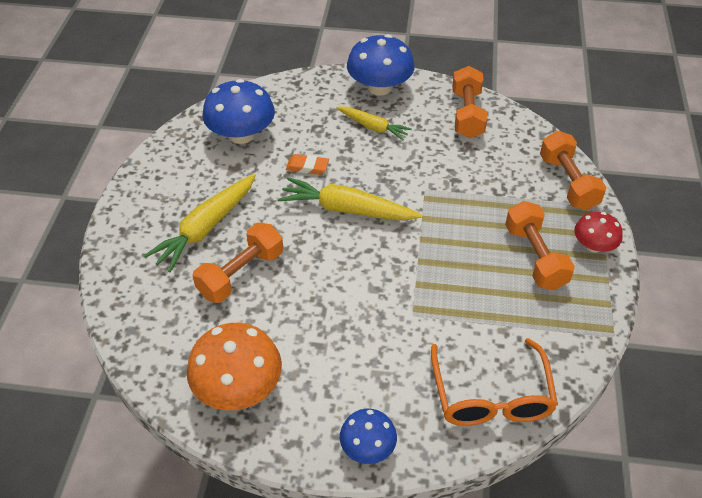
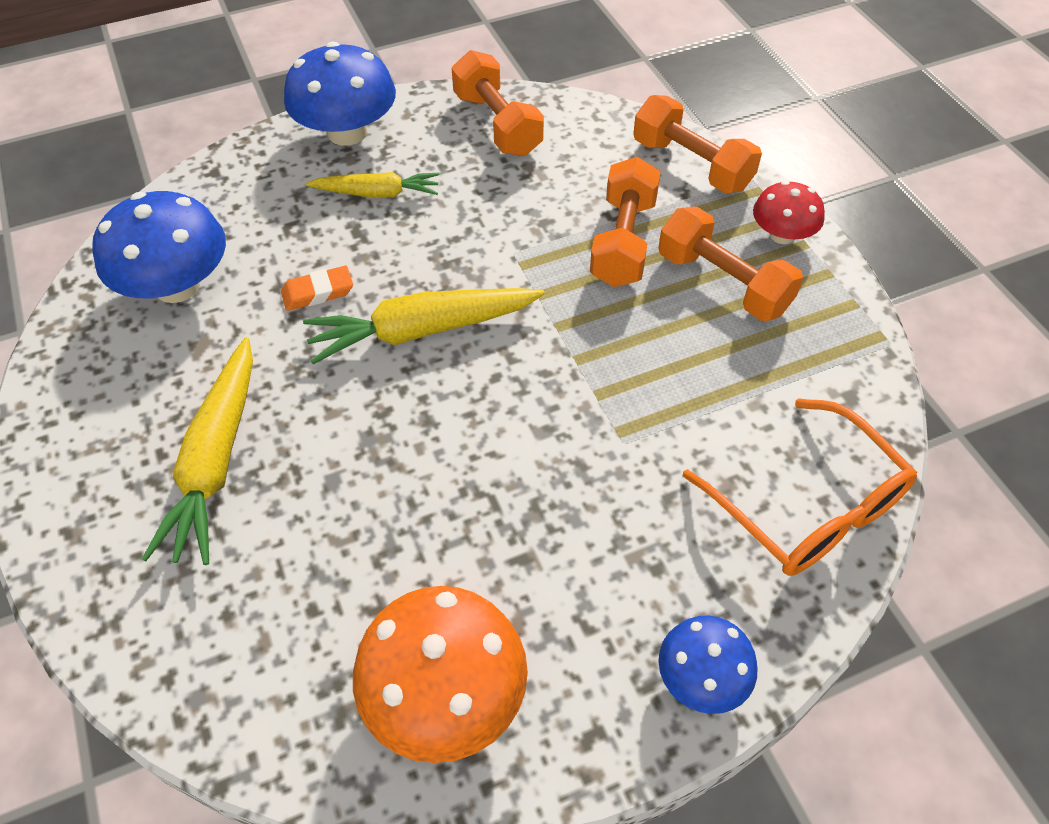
camera: 30 degrees left, 5 degrees up
orange dumbbell [192,223,283,303] -> orange dumbbell moved to [590,157,661,287]

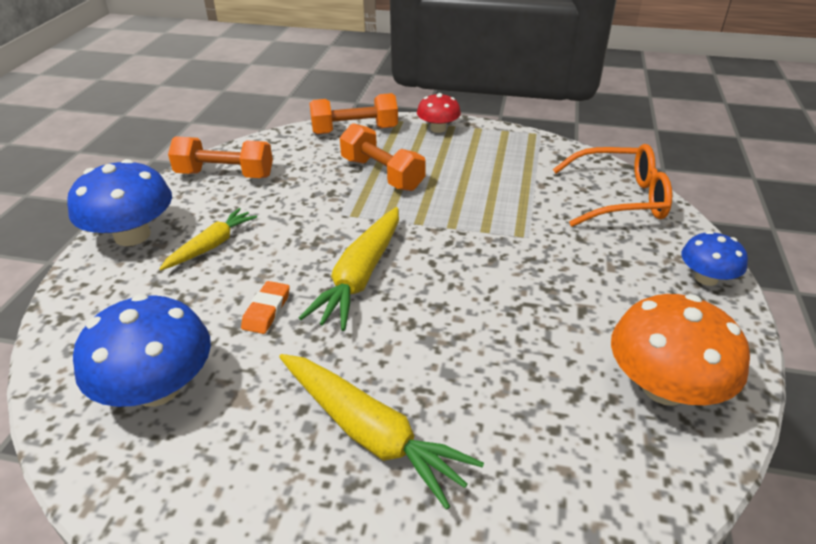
camera: 55 degrees left, 15 degrees down
orange dumbbell [658,206,803,321] -> none

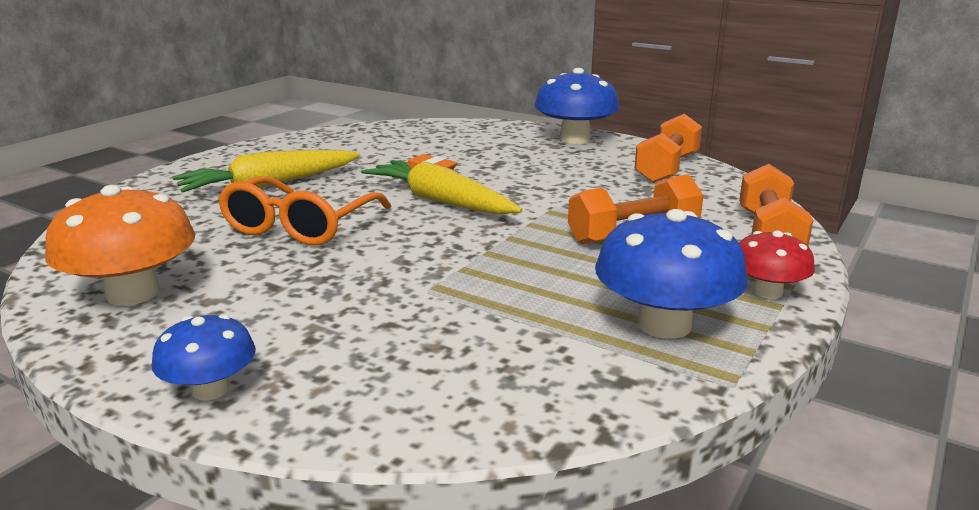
camera: 110 degrees right, 15 degrees down
blue mushroom [73,294,211,407] -> blue mushroom moved to [595,209,748,339]
yellow carrot [159,208,257,270] -> none
orange glasses [553,144,672,227] -> orange glasses moved to [218,176,391,246]

